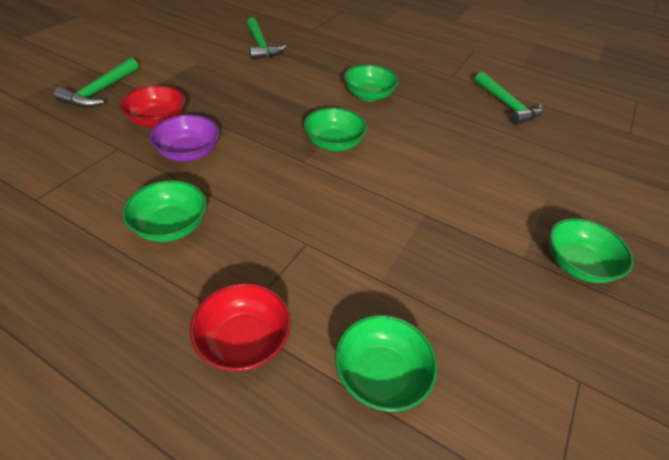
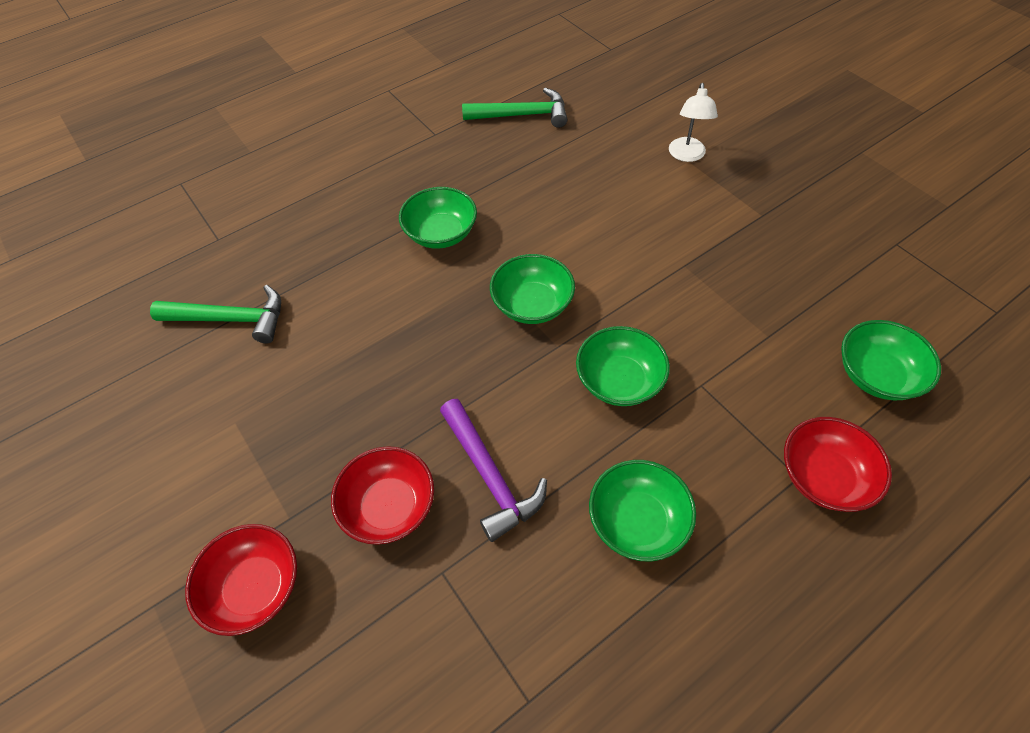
camera: 60 degrees left, 10 degrees up
green hammer [54,58,139,108] -> red bowl [185,524,297,636]
purple bowl [149,114,220,162] -> purple hammer [440,399,547,542]
green bowl [549,218,634,283] -> green bowl moved to [576,326,670,406]
none -> white lamp [669,83,718,162]

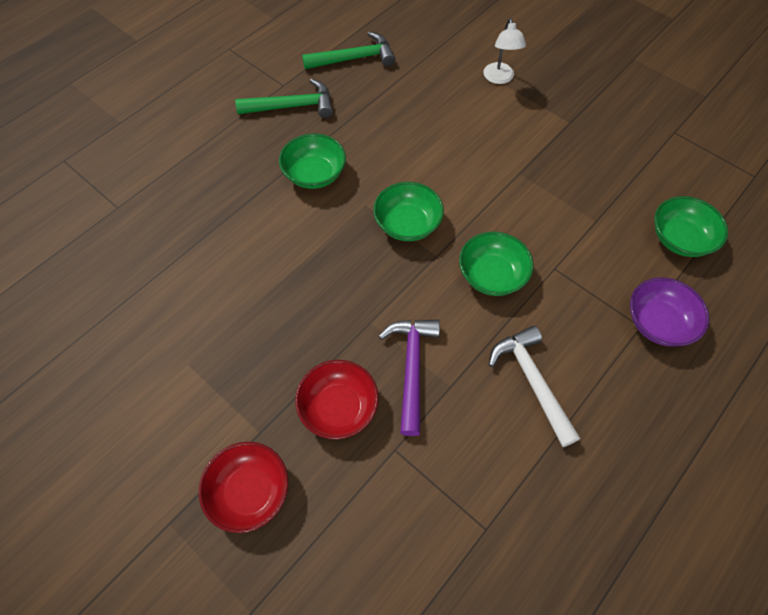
camera: 15 degrees left, 5 degrees up
green hammer [150,285,281,343] -> green hammer moved to [235,79,333,118]
purple hammer [440,399,547,542] -> purple hammer turned 135 degrees counterclockwise [379,320,440,436]
green bowl [589,460,696,561] -> white hammer [489,326,580,447]
red bowl [784,417,892,512] -> purple bowl [630,277,709,346]

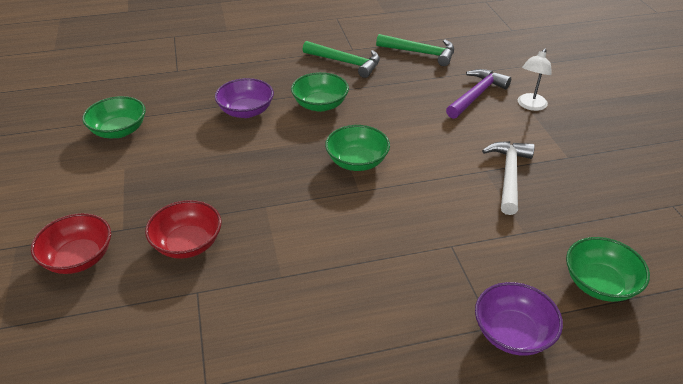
camera: 35 degrees right, 20 degrees down
purple hammer [379,320,440,436] -> purple hammer moved to [446,69,511,119]
green bowl [459,232,533,296] -> green bowl moved to [82,96,146,138]
white hammer [489,326,580,447] -> white hammer moved to [482,141,535,215]
none -> purple bowl [215,78,274,118]

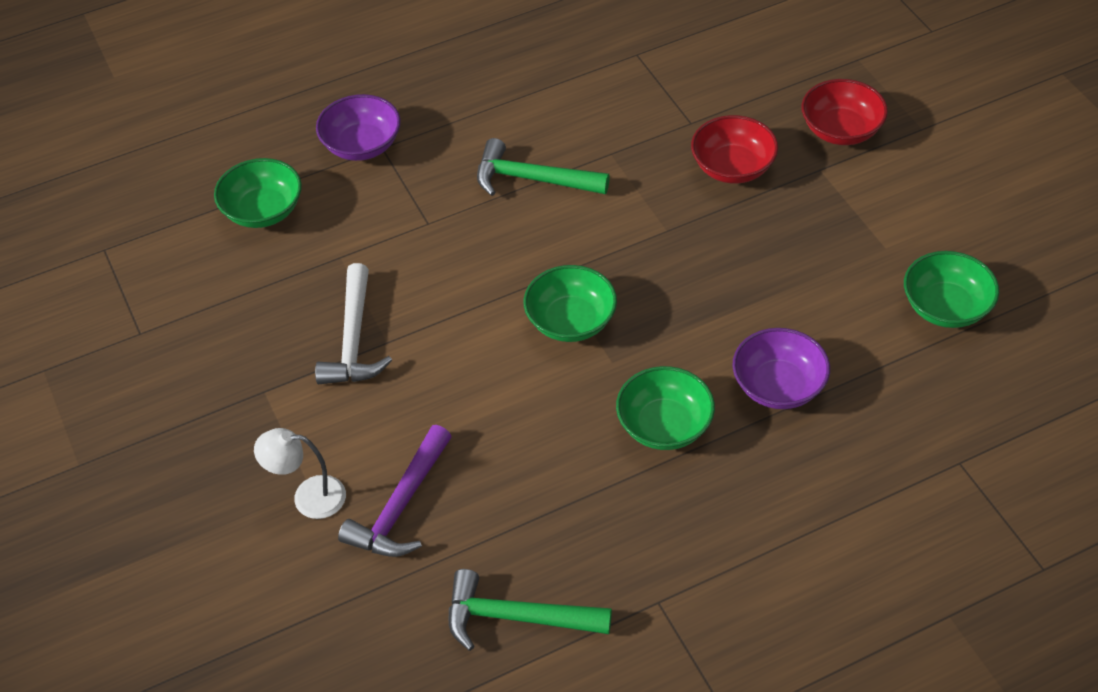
camera: 170 degrees right, 10 degrees up
green hammer [303,41,380,78] -> green hammer moved to [477,138,610,196]
white lamp [518,49,552,111] -> white lamp turned 105 degrees counterclockwise [254,428,346,519]

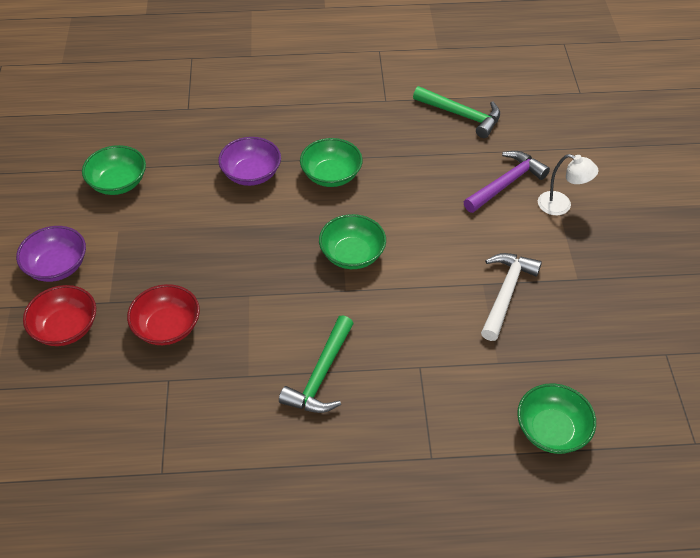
camera: 160 degrees left, 0 degrees up
purple bowl [316,94,401,161] -> purple bowl moved to [16,226,86,282]
green hammer [477,138,610,196] -> green hammer turned 75 degrees clockwise [279,315,354,413]

